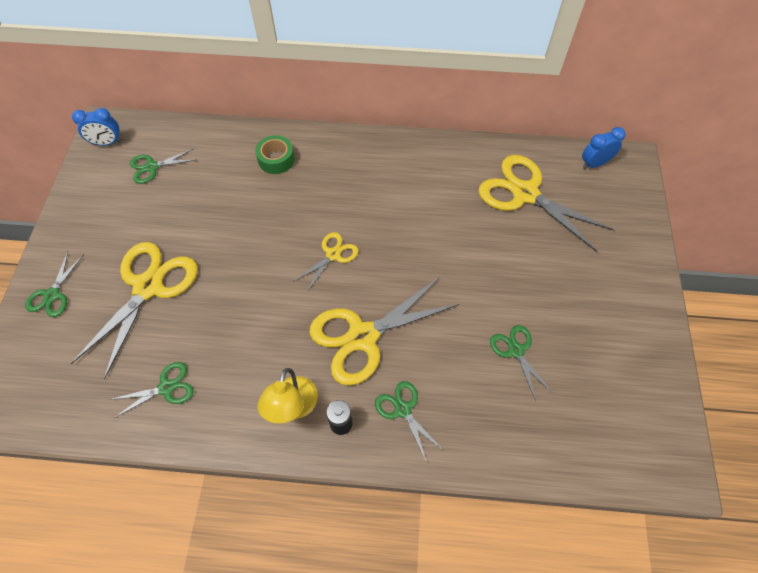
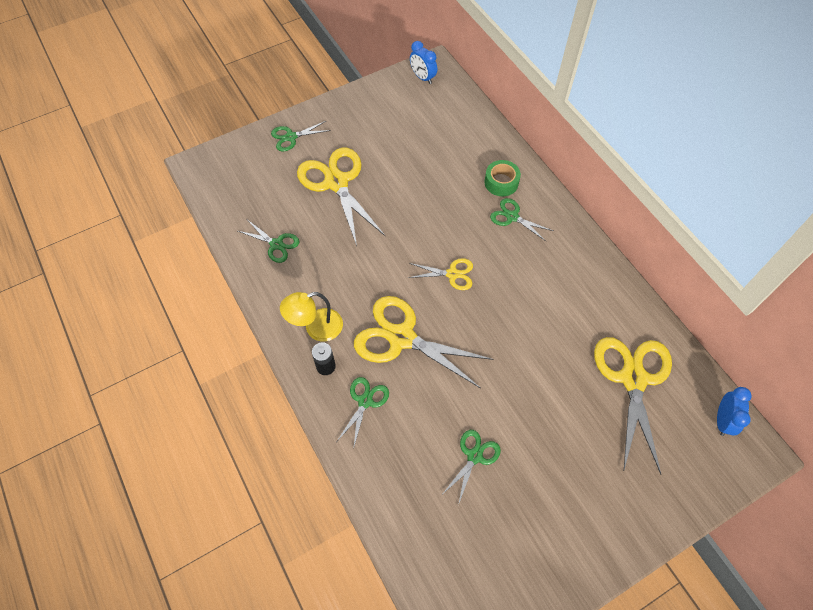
camera: 55 degrees right, 0 degrees up
yellow scissors [71,242,198,379] -> yellow scissors turned 105 degrees counterclockwise [297,148,386,246]
green scissors [130,148,197,184] -> green scissors moved to [490,198,553,241]
blue clock [582,127,626,169] -> blue clock turned 75 degrees clockwise [717,387,752,436]

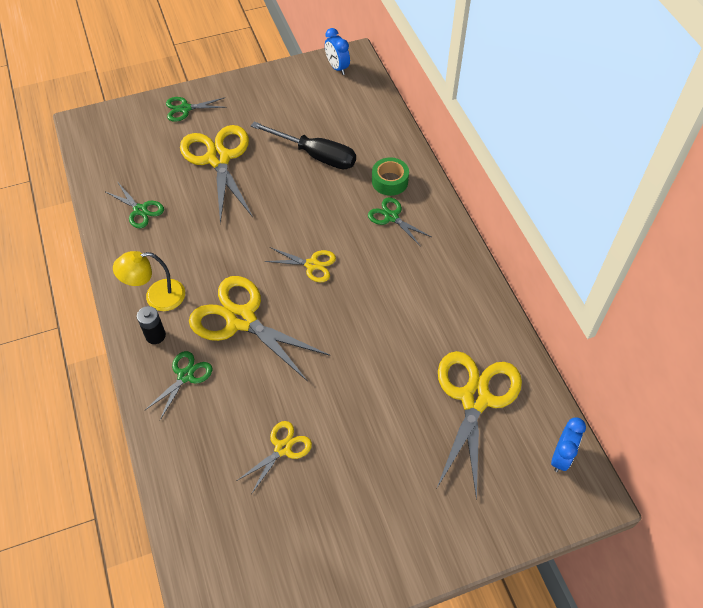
camera: 10 degrees right, 5 degrees down
green scissors [443,430,501,505] -> yellow scissors [238,421,312,494]
none -> black screwdriver [251,122,356,169]

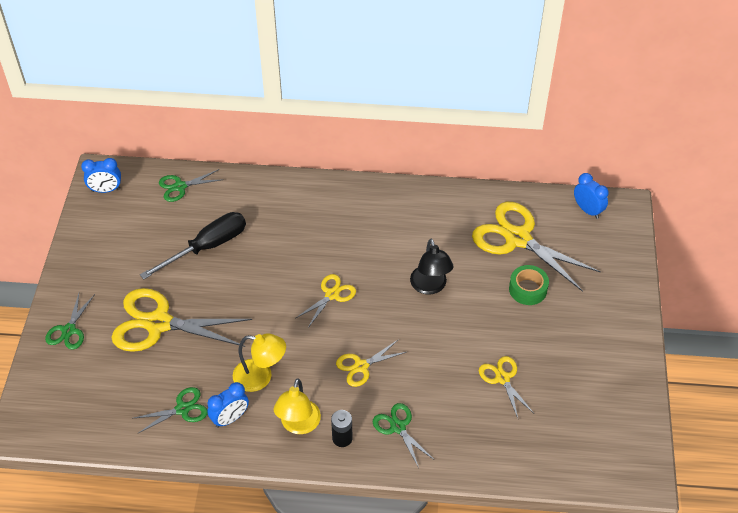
camera: 65 degrees left, 5 degrees down
yellow scissors [189,276,330,381] -> yellow scissors [336,340,406,387], size x0.51
green scissors [368,197,431,246] -> green scissors moved to [159,169,221,202]
green tape [372,157,409,196] -> green tape moved to [509,265,549,305]
none -> blue clock [207,382,249,428]
none -> yellow lamp [233,333,286,392]
none -> black lamp [410,239,453,295]

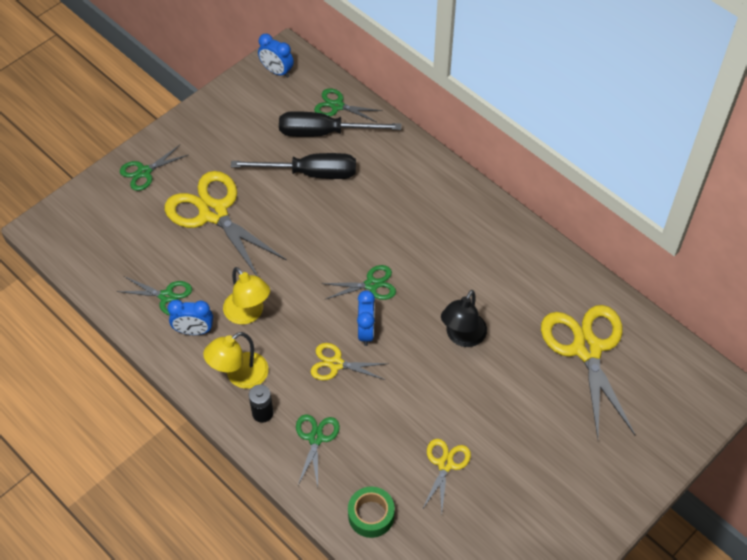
camera: 40 degrees right, 5 degrees up
yellow scissors [296,274,356,328] -> green scissors [321,265,396,300]
green tape [509,265,549,305] -> green tape moved to [348,486,395,538]
blue clock [574,173,609,219] -> blue clock moved to [357,290,375,346]
none -> black screwdriver [279,111,401,137]

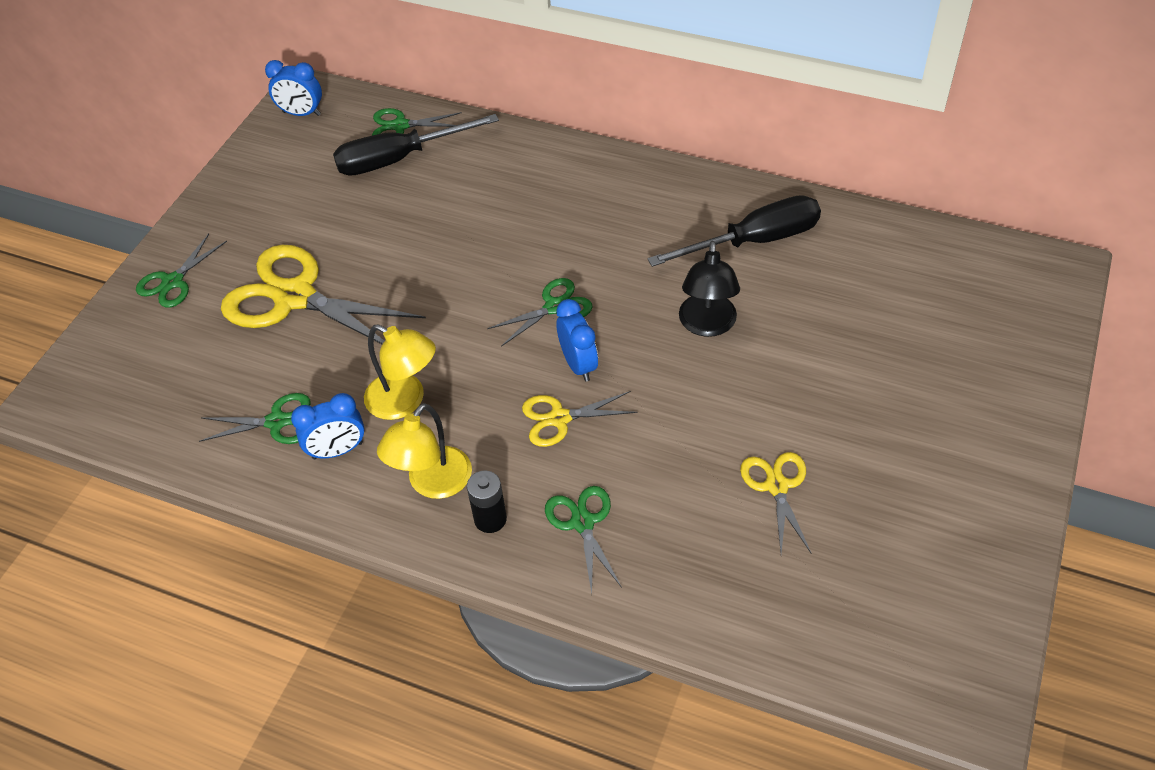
camera: 20 degrees left, 5 degrees down
black screwdriver [231,153,356,179] -> black screwdriver moved to [647,195,821,267]
green tape [348,486,395,538] -> none
yellow scissors [541,305,635,439] -> none

